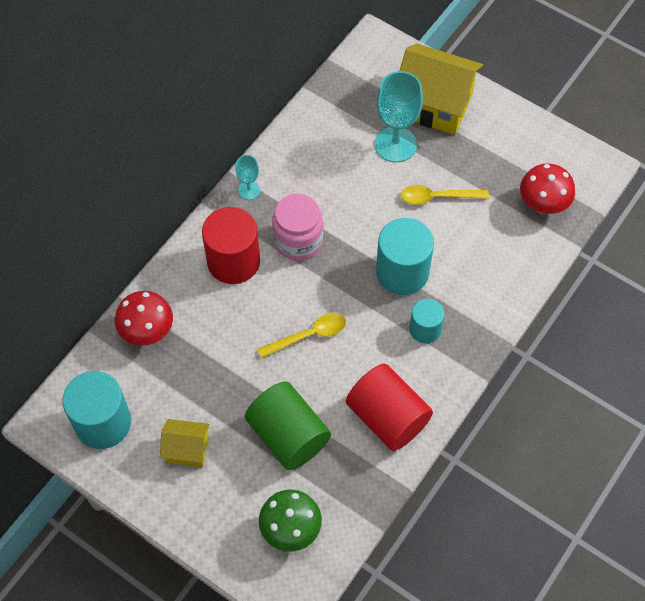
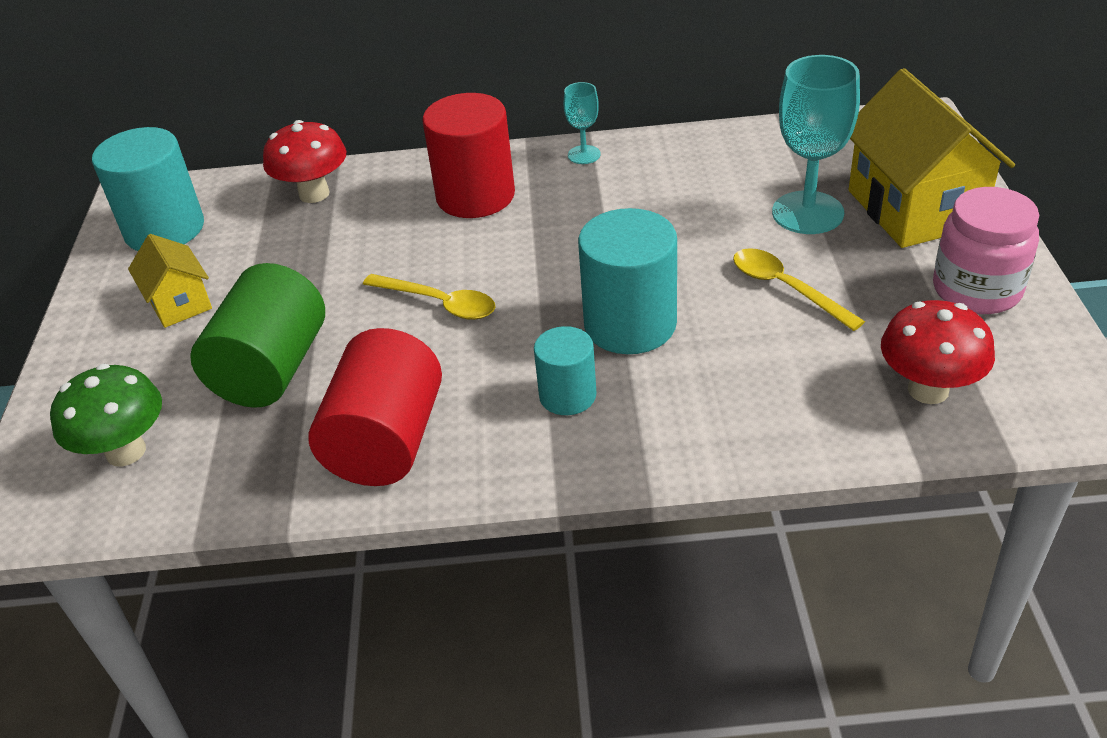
camera: 55 degrees right, 20 degrees down
pink jar [272,194,323,261] -> pink jar moved to [933,187,1039,314]

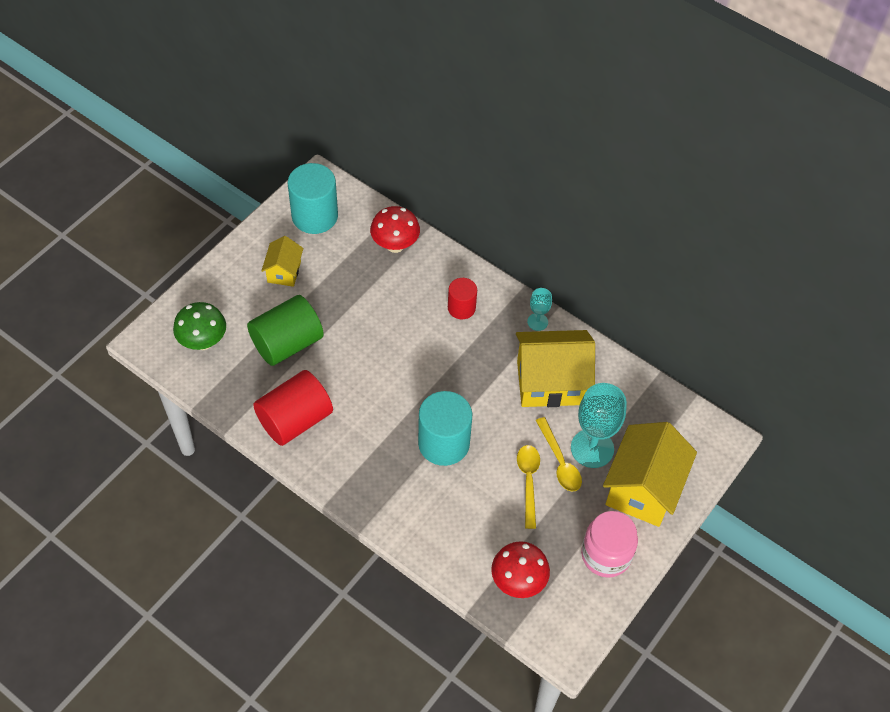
camera: 35 degrees right, 15 degrees up
yellow spoon [363,274,495,320] -> yellow spoon moved to [536,417,582,492]
red cylinder [422,93,515,218] -> red cylinder [448,278,477,319], size x0.58
turquoise cylinder [534,326,597,415] -> none
none -> yellow house [516,330,595,407]

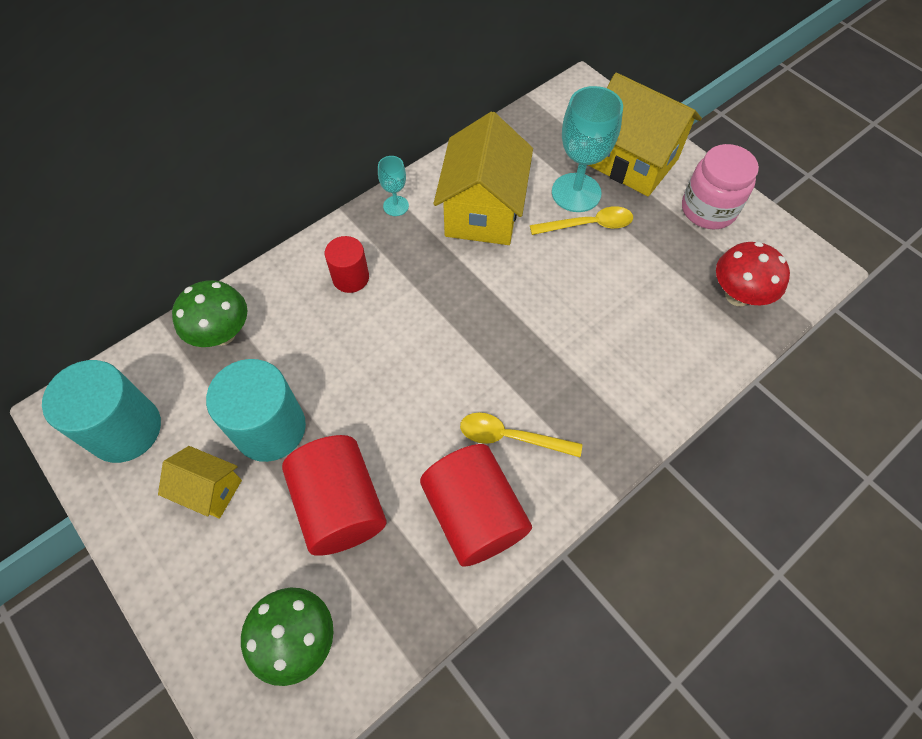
camera: 75 degrees left, 5 degrees up
green cylinder [247,295,324,366] -> red cylinder [282,435,387,556]
red mushroom [370,206,420,253] -> green mushroom [172,280,248,347]
turquoise cylinder [418,391,472,466] -> turquoise cylinder moved to [206,359,306,462]
yellow spoon [517,445,540,529] -> yellow spoon moved to [460,413,582,457]

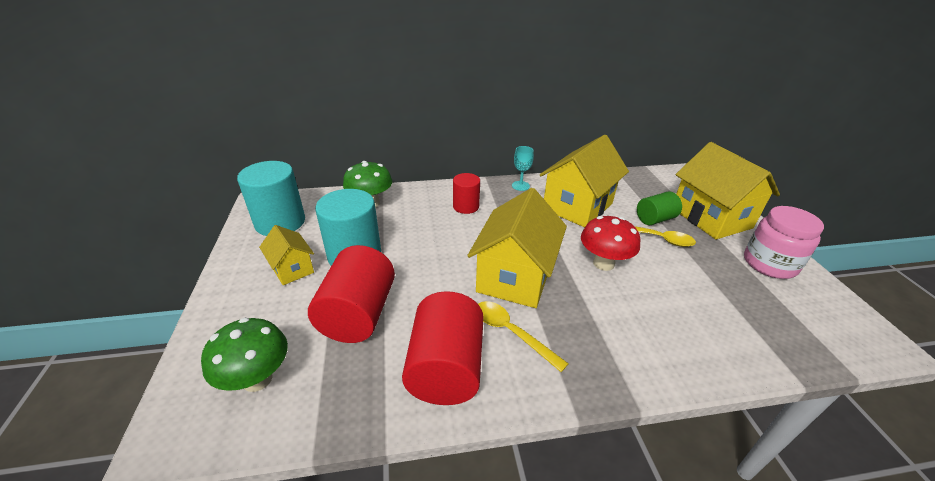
camera: 30 degrees right, 25 degrees down
turquoise goblet [552,86,623,212] -> green cylinder [637,191,682,225]
red mushroom [716,242,790,306] -> red mushroom moved to [581,216,640,271]
none -> yellow house [467,188,567,308]

